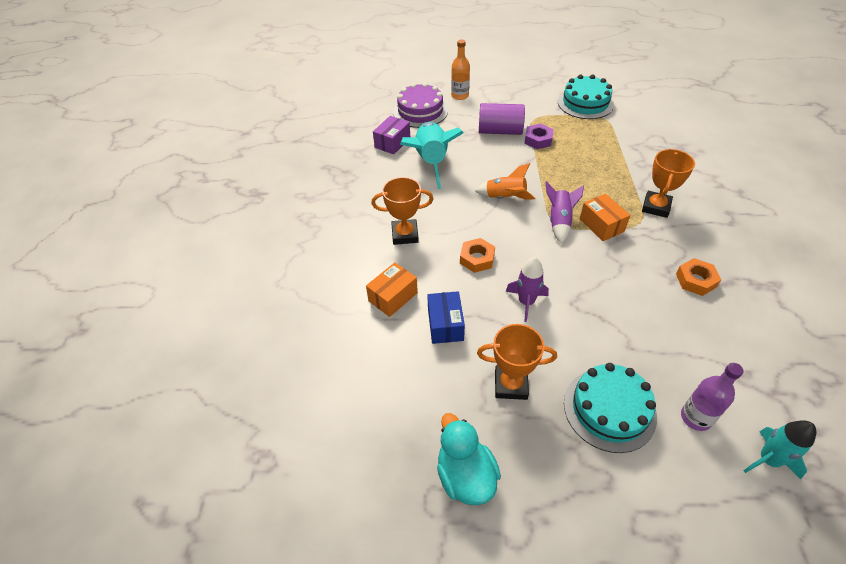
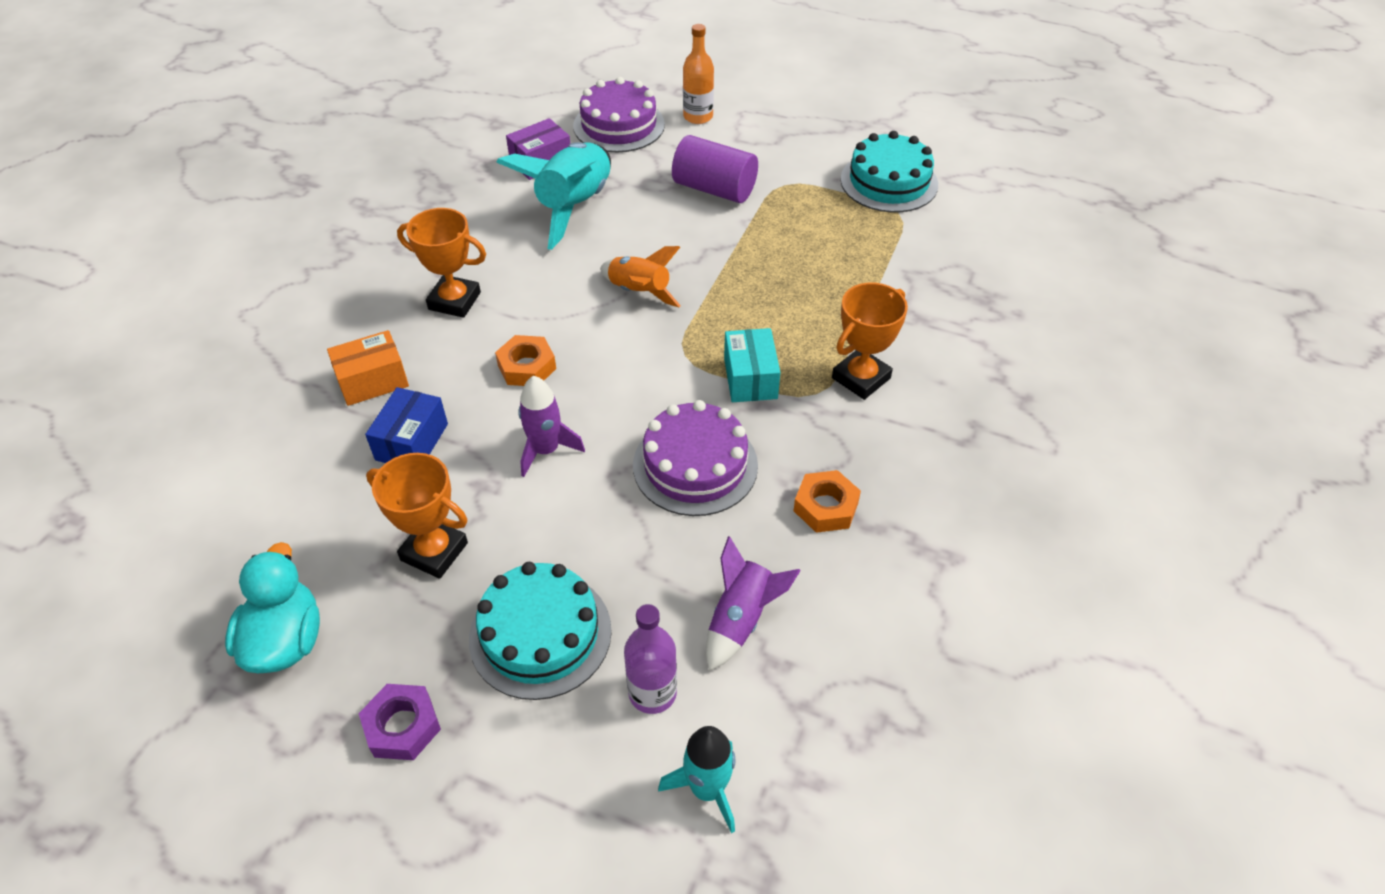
camera: 20 degrees right, 0 degrees up
purple nut [524,124,553,149] -> purple nut moved to [359,684,441,760]
purple rocket [546,181,584,244] -> purple rocket moved to [706,536,801,671]
orange box [580,194,631,241] -> turquoise box [724,328,781,402]
none -> purple cake [633,400,758,516]

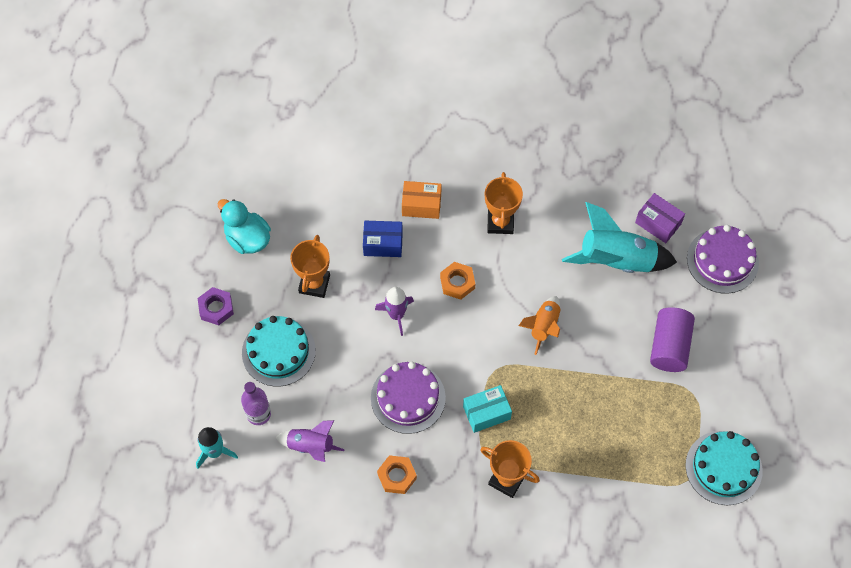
camera: 75 degrees right, 15 degrees up
turquoise duck [225,542,320,673] -> turquoise duck turned 120 degrees counterclockwise [218,199,271,254]
orange box [327,330,409,406] -> orange box turned 45 degrees counterclockwise [402,181,442,219]
orange bottle [683,24,714,124] -> none

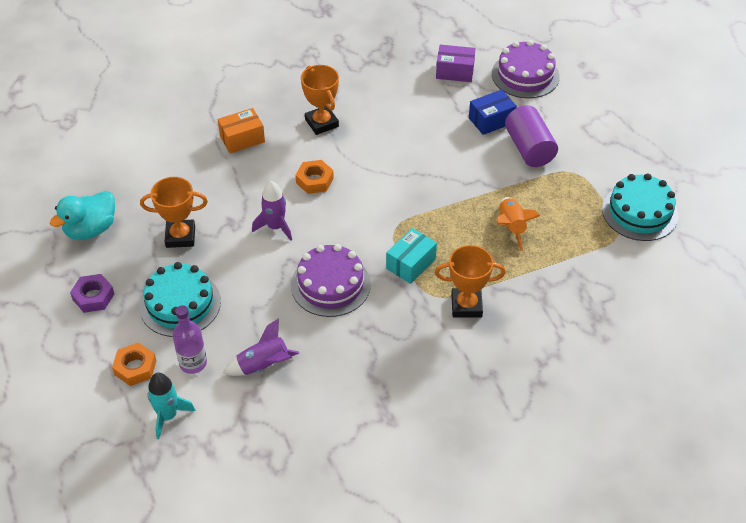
camera: 30 degrees left, 15 degrees down
turquoise duck [218,199,271,254] -> turquoise duck turned 60 degrees counterclockwise [50,191,115,240]
orange trophy [290,235,330,298] -> orange trophy turned 75 degrees counterclockwise [140,177,208,248]
blue box [363,221,403,257] -> blue box moved to [469,89,517,135]
orange nut [377,455,417,494] -> orange nut moved to [112,342,157,386]
orange rocket [518,296,560,355] -> orange rocket moved to [496,197,540,251]
turquoise rocket [562,202,677,273] -> none

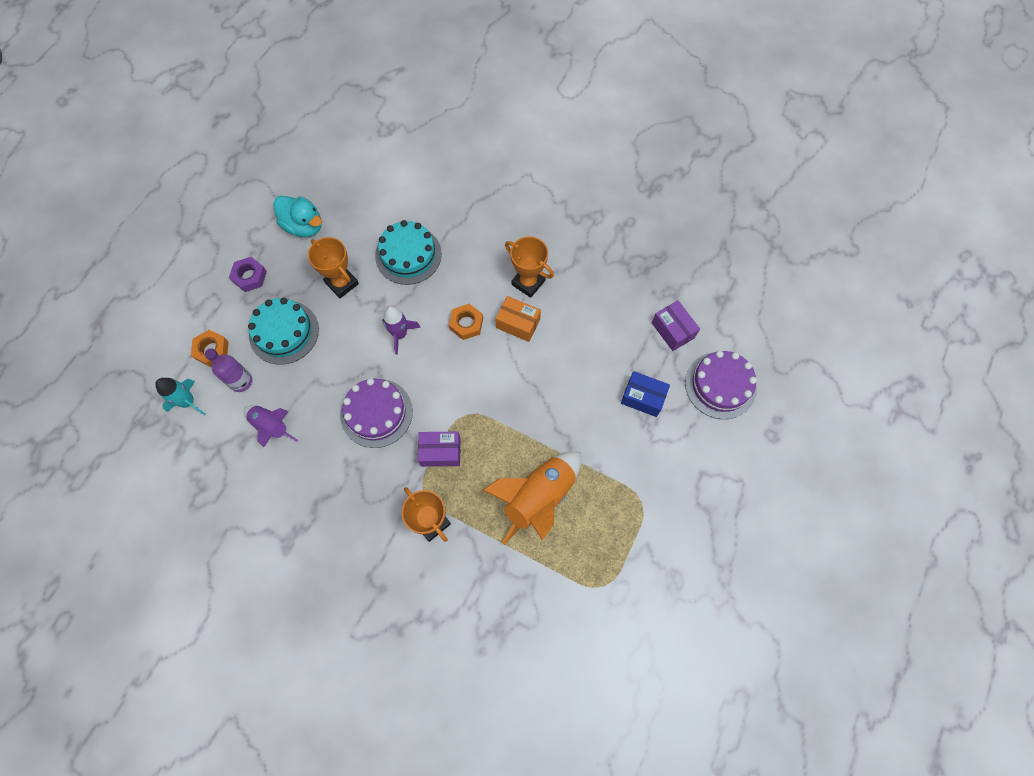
camera: 50 degrees right, 20 degrees up
turquoise duck [50,191,115,240] -> turquoise duck turned 150 degrees counterclockwise [273,196,322,237]
orange box [218,108,265,153] -> orange box moved to [495,296,541,342]
orange trophy [301,65,339,135] -> orange trophy turned 75 degrees counterclockwise [505,236,554,298]
turquoise box [386,228,437,284] -> purple box [418,432,460,467]
orange rocket [496,197,540,251] -> orange rocket [483,451,581,545], size x1.72
purple cylinder [505,105,558,167] -> none
turquoise cake [602,173,679,241] -> turquoise cake moved to [375,220,442,285]

